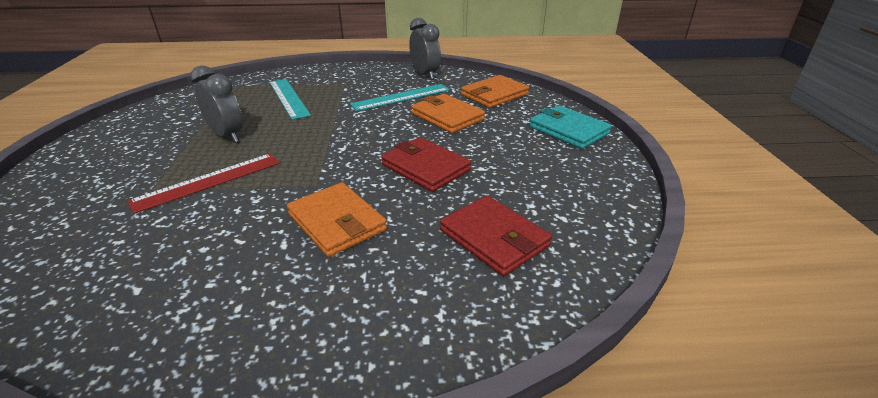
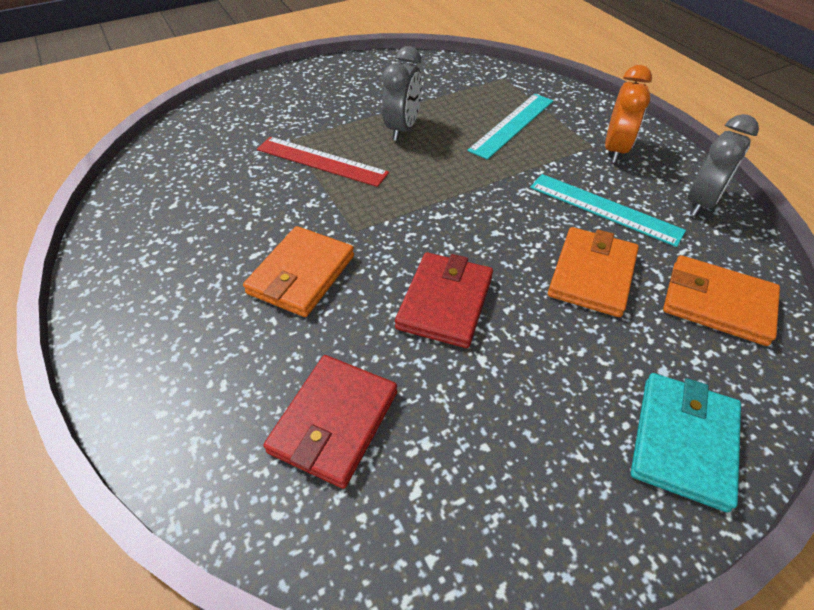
camera: 65 degrees right, 15 degrees up
none -> orange clock [605,65,652,163]

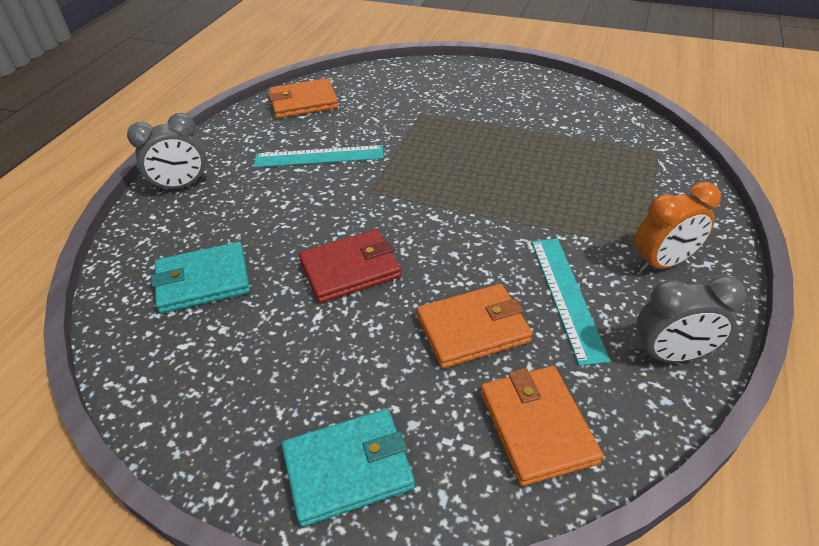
camera: 50 degrees right, 5 degrees down
orange wallet [243,226,354,317] -> orange wallet moved to [269,78,338,119]
red ruler [257,137,389,187] -> none
red wallet [263,355,397,489] -> turquoise wallet [151,242,250,313]
grey clock [382,46,422,141] -> grey clock moved to [127,113,207,193]
turquoise ruler [467,94,553,160] -> turquoise ruler moved to [254,145,383,168]

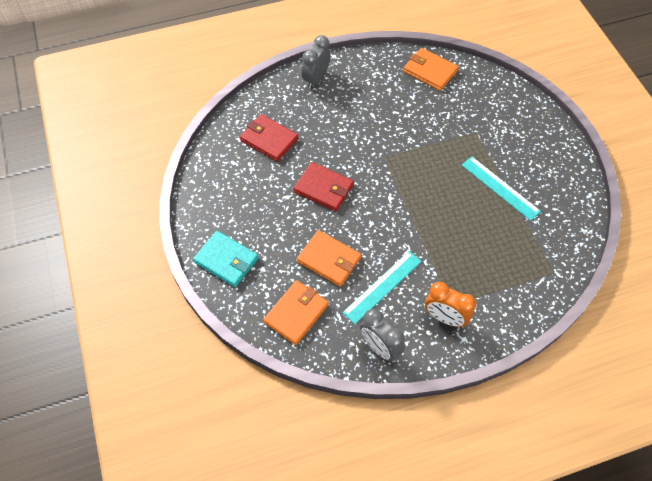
camera: 50 degrees right, 15 degrees up
grey clock [127,113,207,193] -> grey clock turned 90 degrees clockwise [301,35,331,89]
turquoise wallet [151,242,250,313] -> red wallet [240,114,298,162]
turquoise ruler [254,145,383,168] -> turquoise ruler moved to [462,157,541,221]

